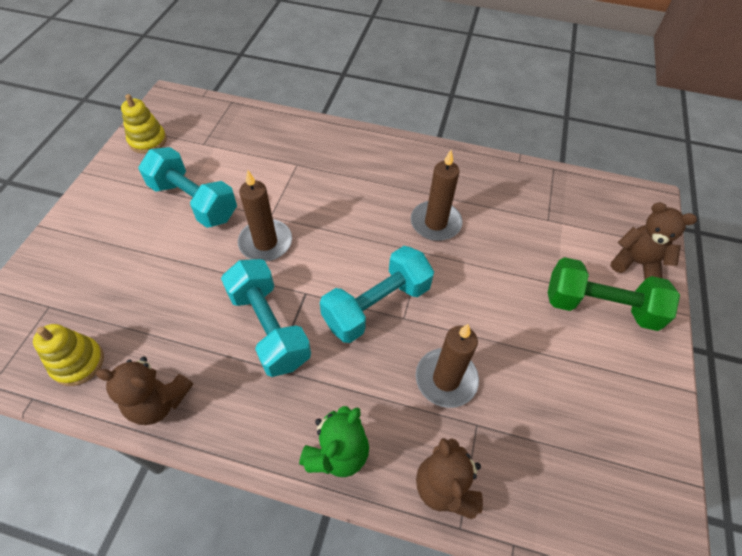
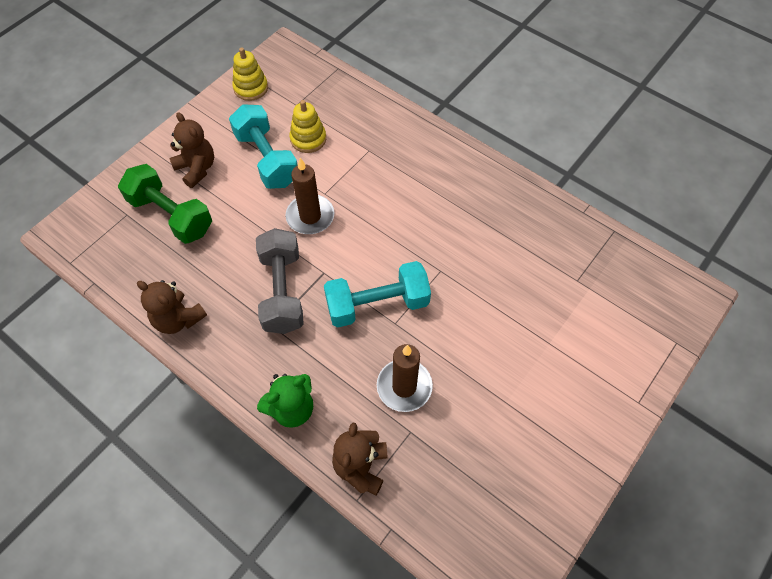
camera: 25 degrees right, 5 degrees up
yellow stacking toy [33,324,104,386] -> yellow stacking toy moved to [290,100,326,153]
turquoise dumbbell [221,259,311,377] -> grey dumbbell [256,228,304,334]
brown candle [411,150,462,241] -> none
green dumbbell [547,257,680,331] -> green dumbbell moved to [118,164,212,244]
brown teddy bear [611,202,697,279] -> brown teddy bear moved to [170,112,214,188]

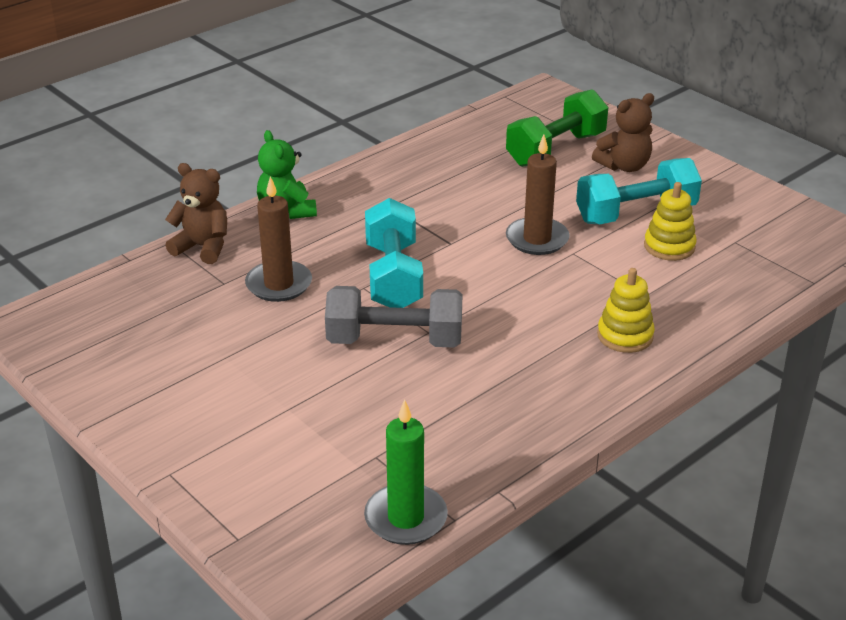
camera: 100 degrees right, 25 degrees down
brown teddy bear [137,280,207,334] -> none
yellow stacking toy [232,48,268,101] -> yellow stacking toy moved to [597,268,655,353]
grey dumbbell [256,228,304,334] -> grey dumbbell moved to [325,286,462,348]
none -> green candle [364,399,448,545]

